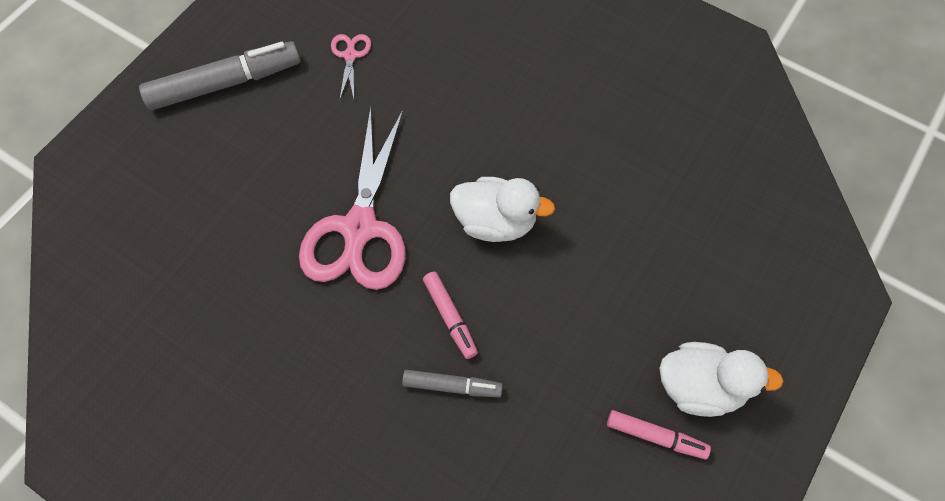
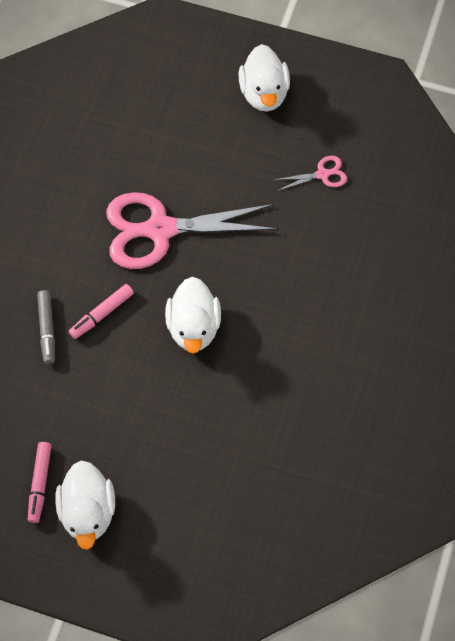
camera: 75 degrees right, 0 degrees up
grey marker [139,41,301,110] -> white duck [239,44,290,112]

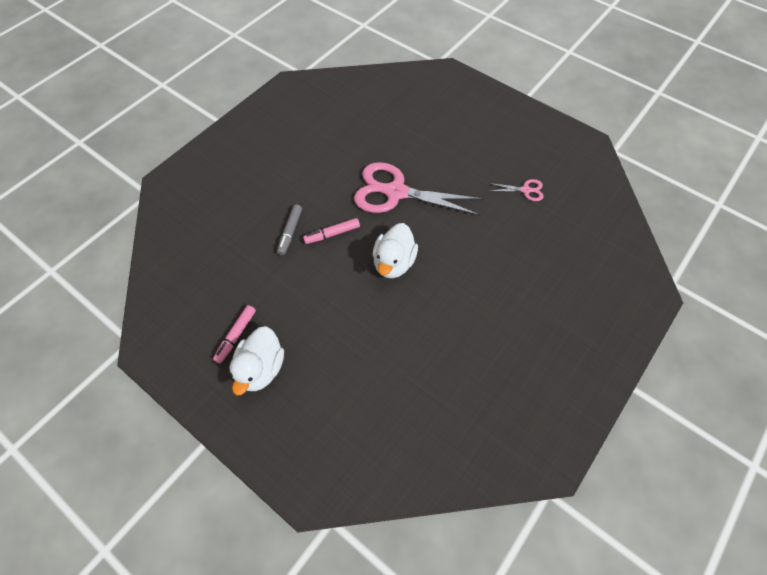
camera: 20 degrees right, 5 degrees down
white duck [239,44,290,112] -> none

